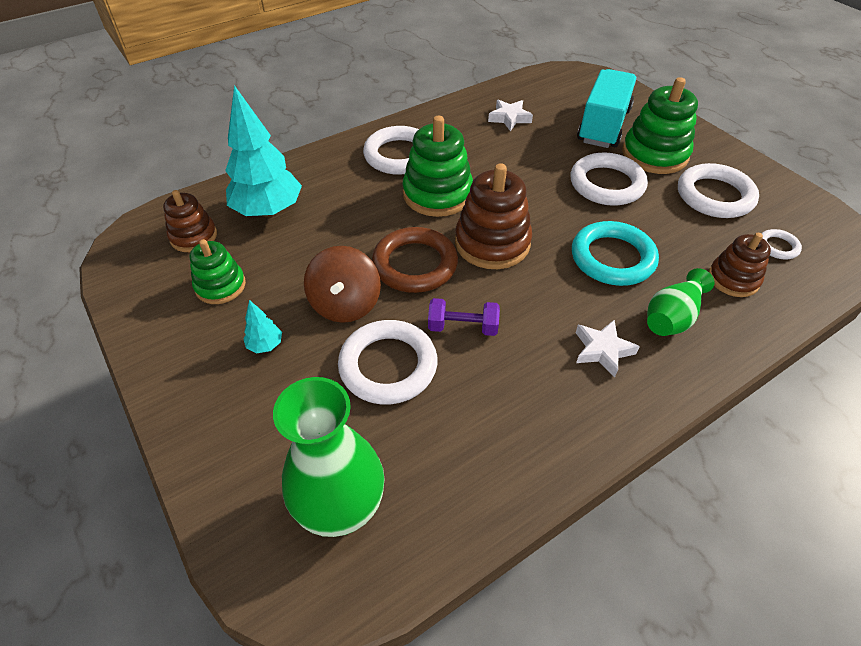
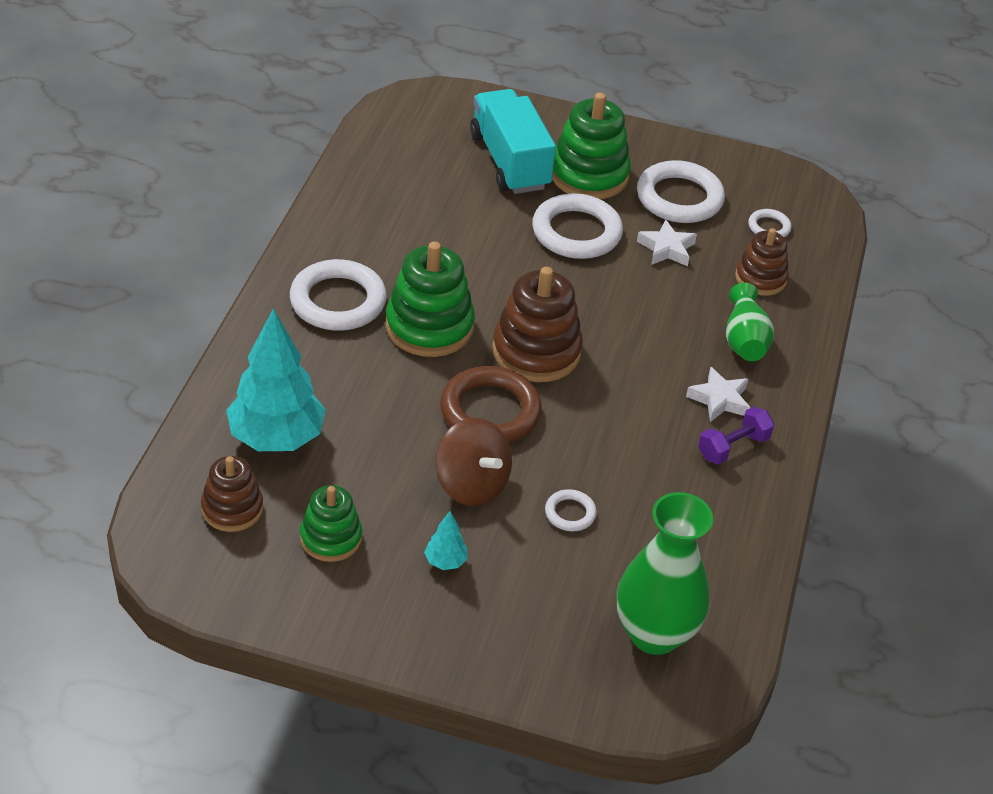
camera: 45 degrees left, 5 degrees down
white ring [338,320,437,405] -> white ring [545,489,597,531], size x0.48
purple dumbbell [428,298,500,336] -> purple dumbbell moved to [698,407,775,464]
white star [488,100,533,131] -> white star moved to [637,219,697,266]
turquoise ring [572,221,659,286] -> none

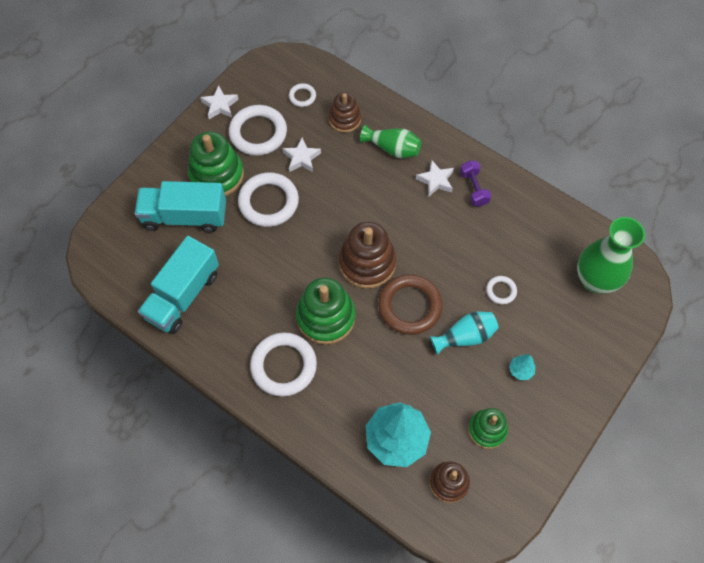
camera: 65 degrees left, 20 degrees up
brown spinning top [435,418,512,506] -> turquoise vase [430,312,499,355]
none -> turquoise truck [138,236,219,334]
none -> white star [200,85,238,119]

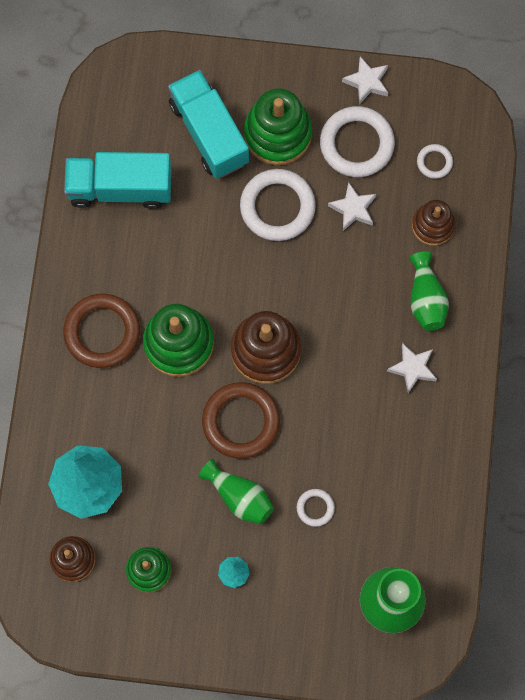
camera: 60 degrees right, 10 degrees up
white ring [250,333,317,396] -> brown ring [63,293,140,368]
turquoise vase [430,312,499,355] -> green vase [198,459,274,524]
purple dumbbell [460,160,491,207] -> none

